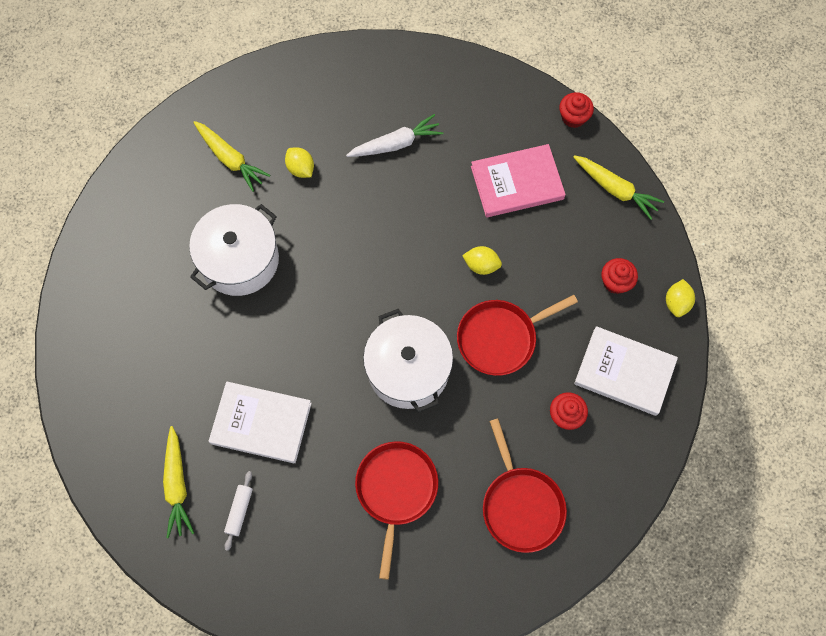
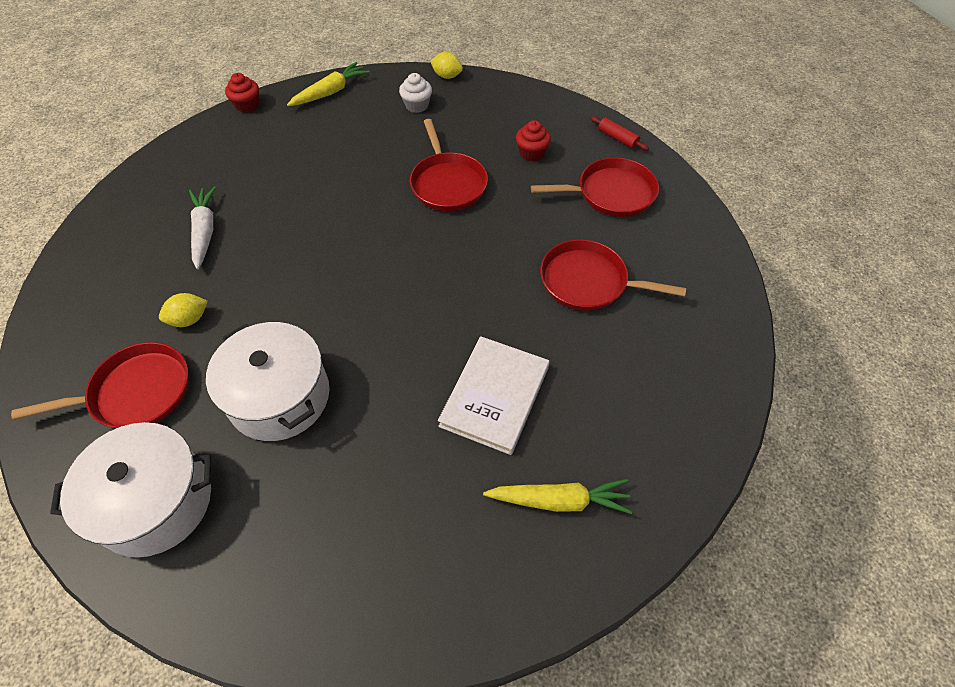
camera: 80 degrees left, 15 degrees down
yellow carrot [193,121,270,192] -> red pan [11,342,188,428]
white rolling pin [224,471,253,551] -> none
white pot [363,309,453,413] -> white pot moved to [50,422,211,558]
yellow lemon [462,246,502,275] -> none
pink book [471,144,566,217] -> none
white book [574,326,678,416] -> none
red cupcake [601,258,638,294] -> white cupcake [399,73,432,113]
none -> red rolling pin [590,116,649,150]

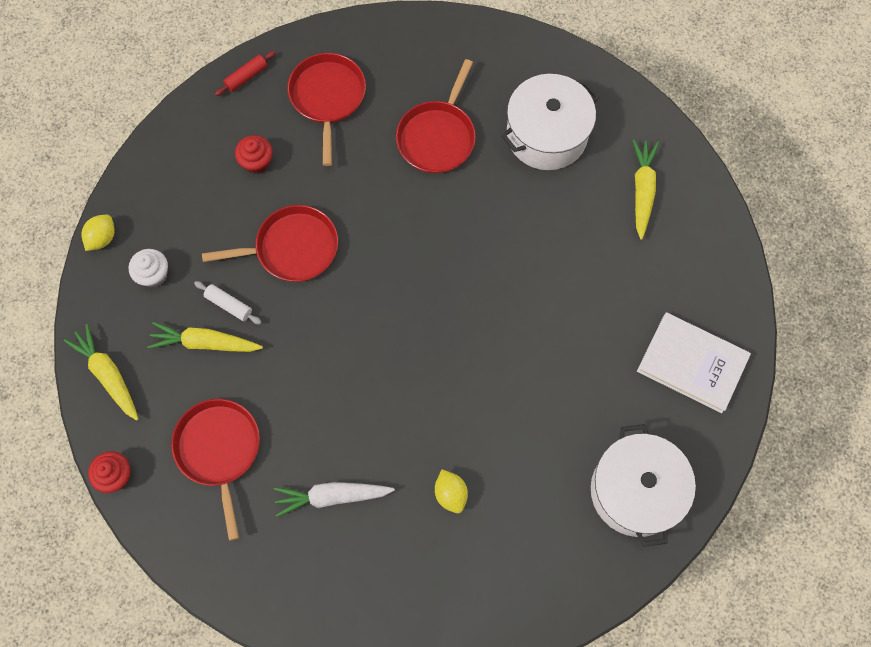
camera: 85 degrees left, 15 degrees up
red pan [11,342,188,428] -> red pan moved to [171,399,260,541]
white pot [206,322,330,441] -> white pot moved to [501,74,600,170]
white book [438,336,549,455] -> white book moved to [637,313,751,413]
none -> yellow carrot [147,322,263,352]
none -> white rolling pin [194,281,262,325]

